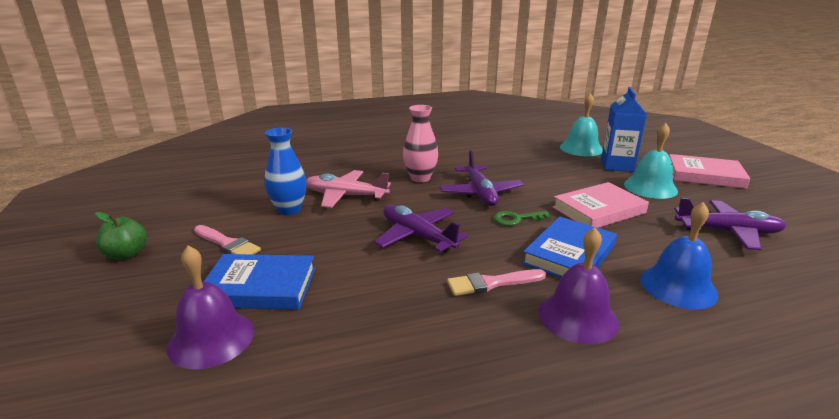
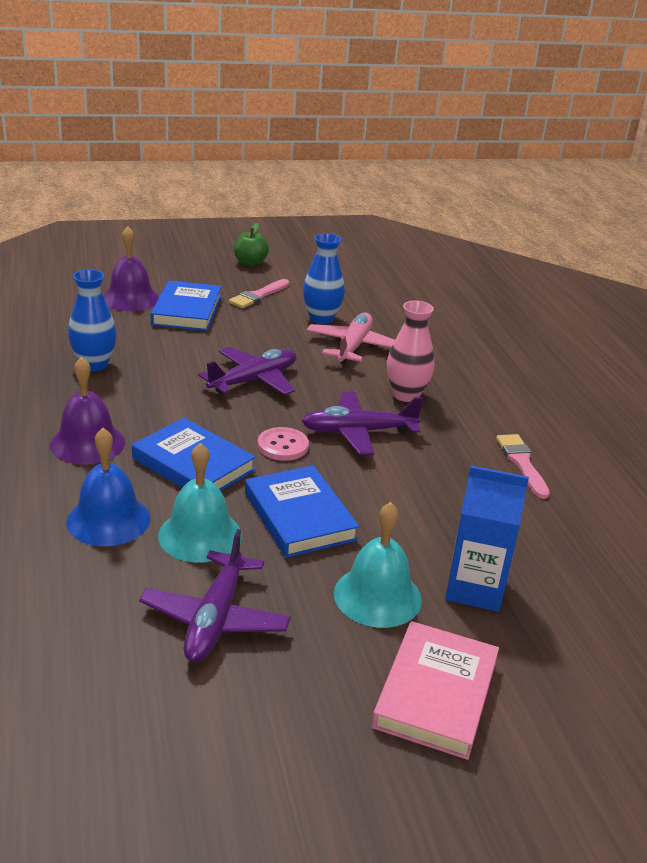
camera: 90 degrees right, 5 degrees up
pink brush [447,269,546,296] -> pink brush moved to [496,434,550,499]
green key [493,211,551,226] -> pink button [258,427,309,461]
pink book [553,182,649,228] -> blue book [245,465,359,558]
turquoise bell [560,93,603,156] -> turquoise bell moved to [158,443,242,563]
none -> blue vase [68,269,117,371]

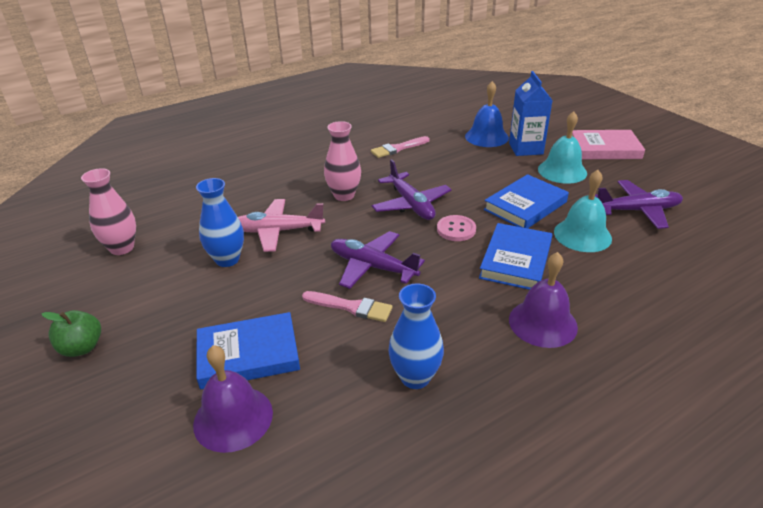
camera: 105 degrees left, 5 degrees up
blue bell [66,428,150,546] -> blue bell moved to [465,81,509,147]
pink brush [229,279,289,308] -> pink brush moved to [302,291,392,322]
none -> pink vase [81,168,136,255]

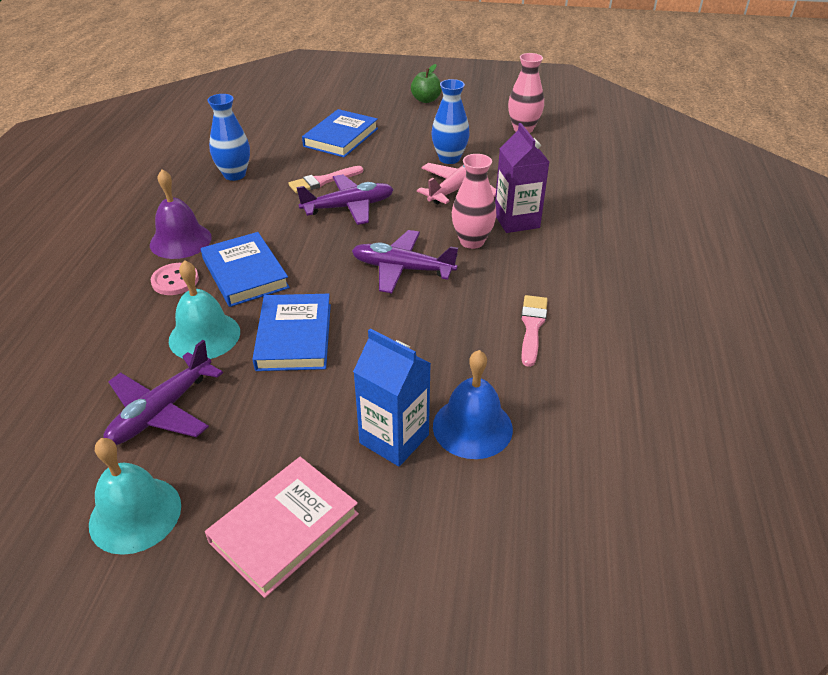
camera: 130 degrees right, 5 degrees up
purple bell [193,345,273,453] -> none
pink button [437,215,476,241] -> pink button moved to [151,263,199,295]
turquoise bell [538,111,587,184] -> turquoise bell moved to [89,438,181,555]
none -> purple carton [495,123,549,233]

